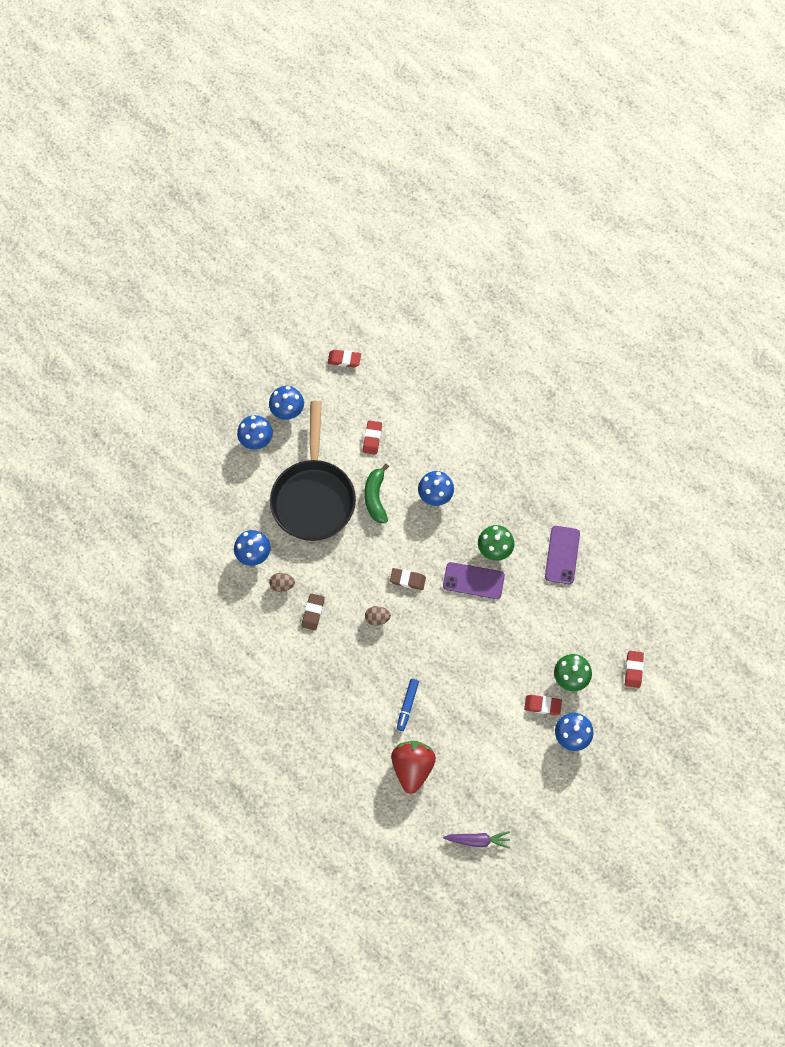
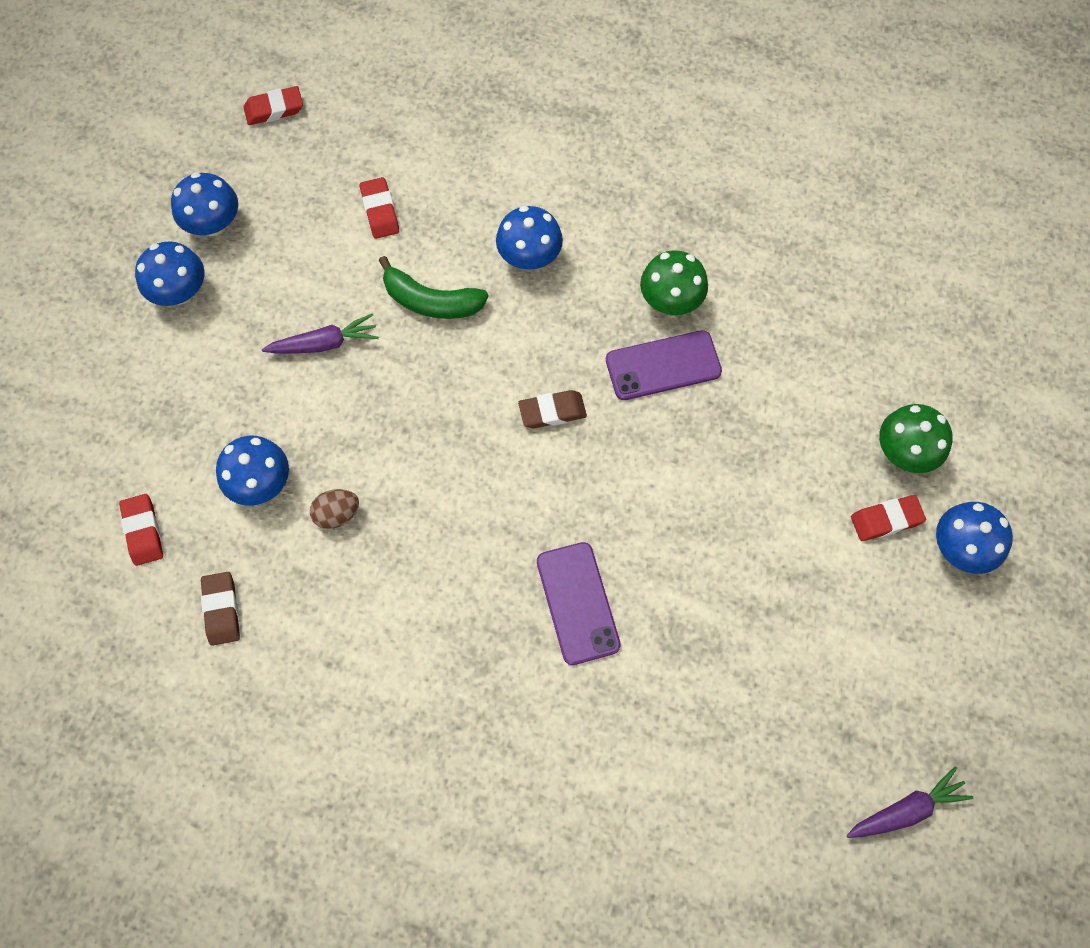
camera: 25 degrees left, 0 degrees up
black pan [270,401,356,541] -> purple carrot [262,313,379,354]
brown eraser [302,593,325,630] -> brown eraser moved to [201,572,240,646]
green banana [364,463,389,523] -> green banana turned 45 degrees counterclockwise [379,256,489,319]
brown egg [365,606,391,626] -> none
red strawberry [391,741,436,794] -> none
blue marker [397,679,419,731] -> none
purple phone [545,526,580,584] -> purple phone moved to [537,542,621,665]
red eraser [625,651,644,688] -> red eraser moved to [119,494,163,566]

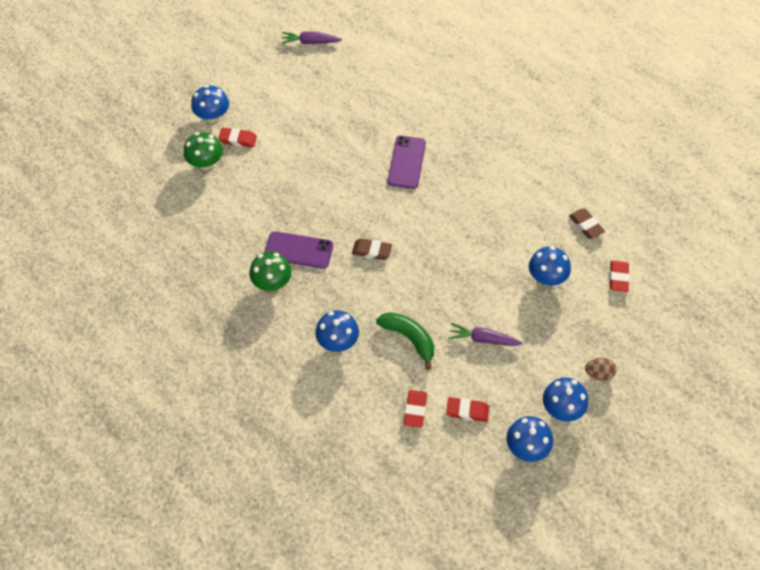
camera: 155 degrees left, 10 degrees down
brown eraser [201,572,240,646] -> brown eraser turned 45 degrees counterclockwise [569,209,605,239]
red eraser [243,86,303,125] -> red eraser moved to [446,397,489,422]
brown egg [310,489,359,529] -> brown egg moved to [585,358,616,381]

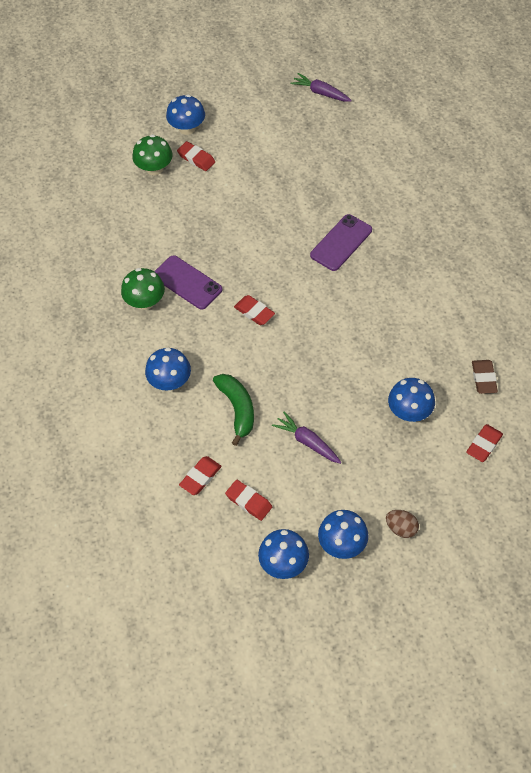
camera: 30 degrees right, 0 degrees up
brown eraser [352,238,392,260] -> red eraser [234,295,275,325]

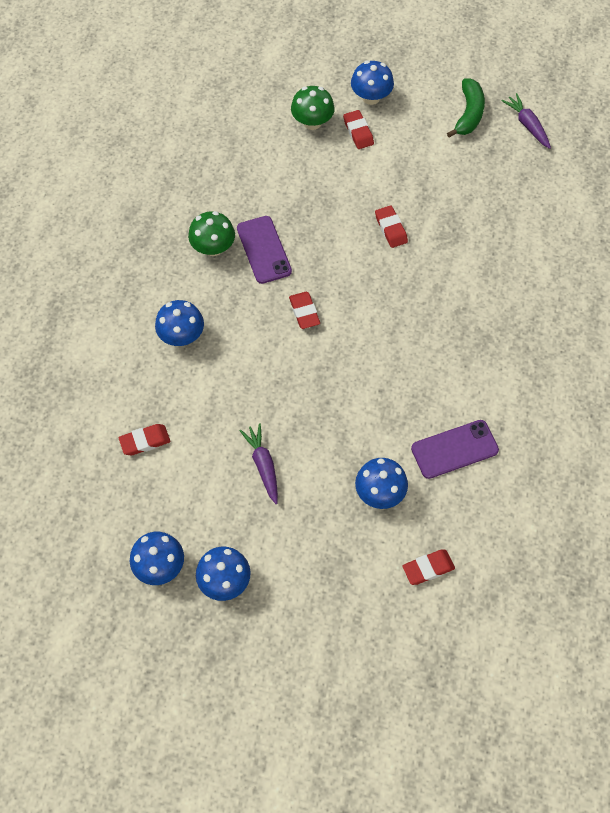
camera: 30 degrees right, 5 degrees up
green banana [213,374,254,446] -> green banana moved to [447,78,485,138]
red eraser [225,480,272,521] -> red eraser moved to [375,205,408,248]
purple phone [310,214,372,271] -> purple phone moved to [411,420,499,479]
brown egg [386,510,419,538] -> none
brown eraser [472,360,498,394] -> none

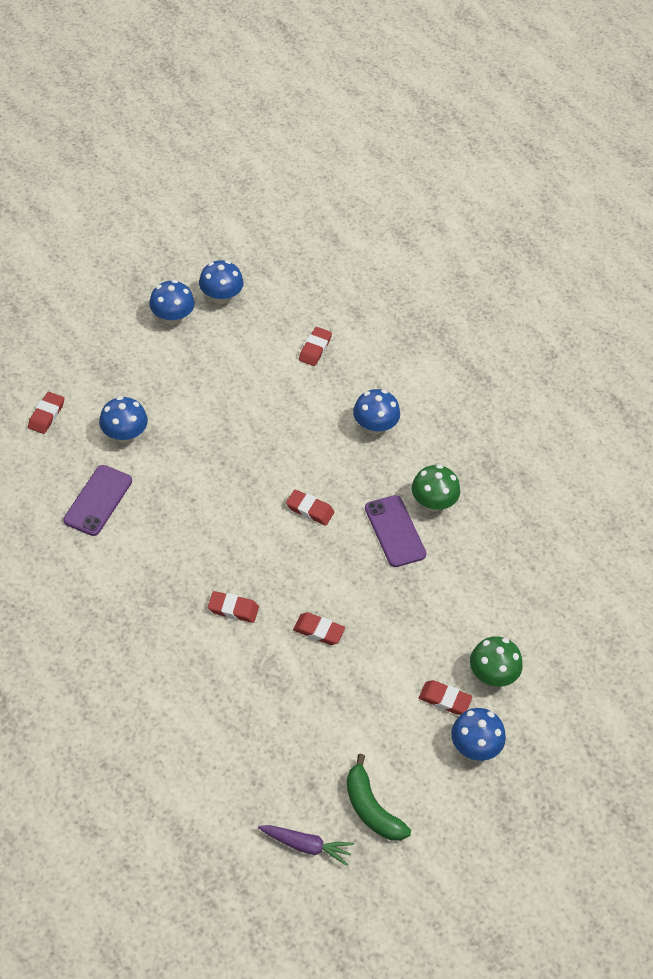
camera: 130 degrees right, 10 degrees down
purple phone [237,216,292,284] -> purple phone turned 45 degrees clockwise [365,495,427,567]
purple carrot [239,423,278,504] -> none
none -> red eraser [208,591,259,623]

